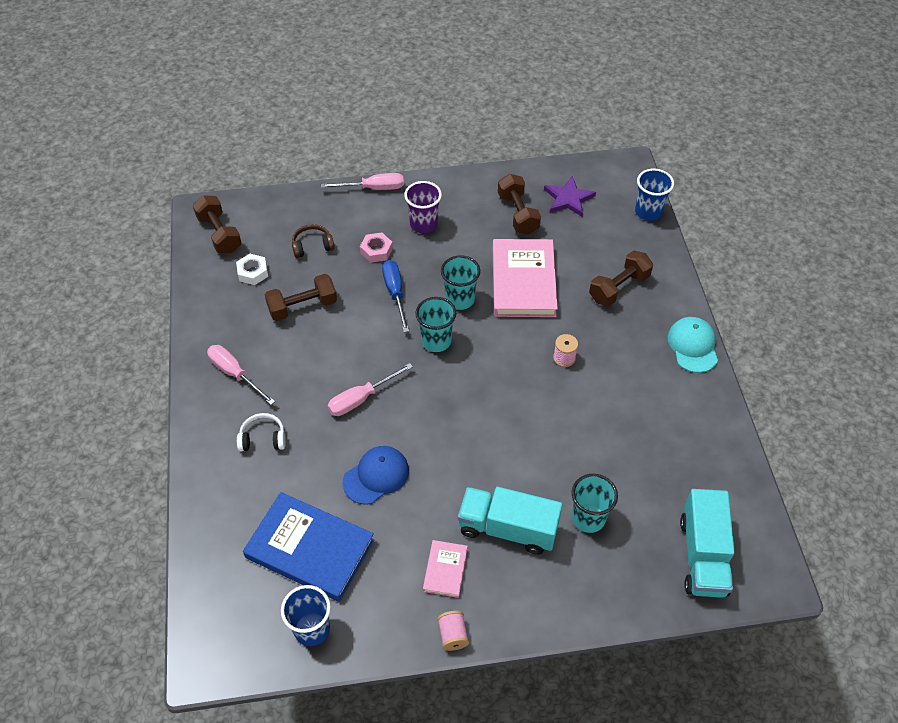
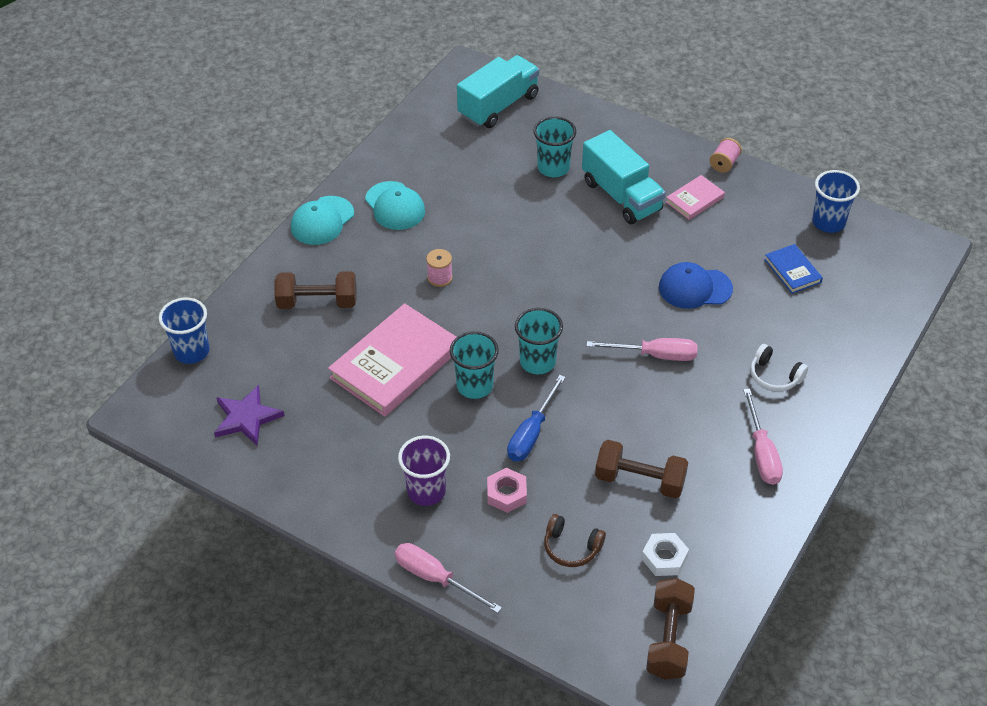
camera: 140 degrees left, 5 degrees down
blue book [243,492,374,602] -> blue book [764,244,823,294], size x0.49
brown dumbbell [498,174,541,235] -> none
none -> turquoise cap [365,181,425,230]

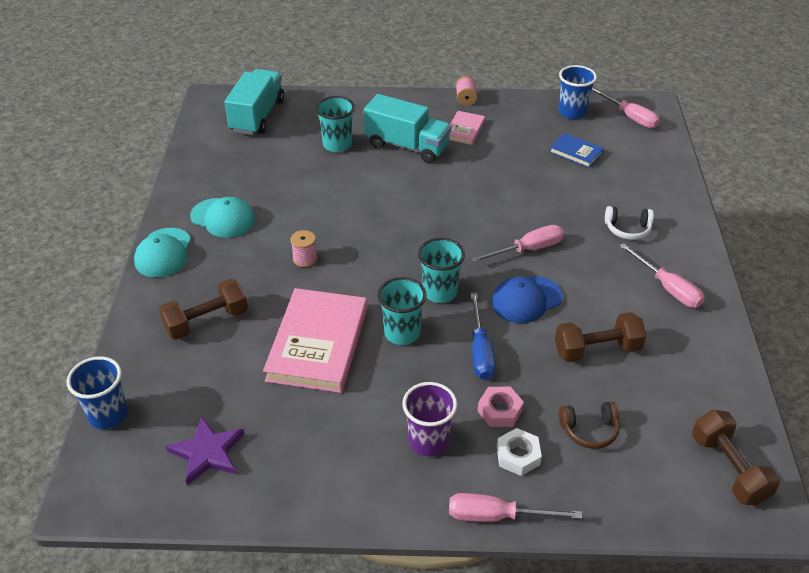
camera: 30 degrees left, 5 degrees down
white nut [642,533,689,576] -> white nut moved to [497,428,542,476]
blue cap [659,262,733,309] -> blue cap moved to [492,276,562,324]
none -> pink screwdriver [592,87,660,128]

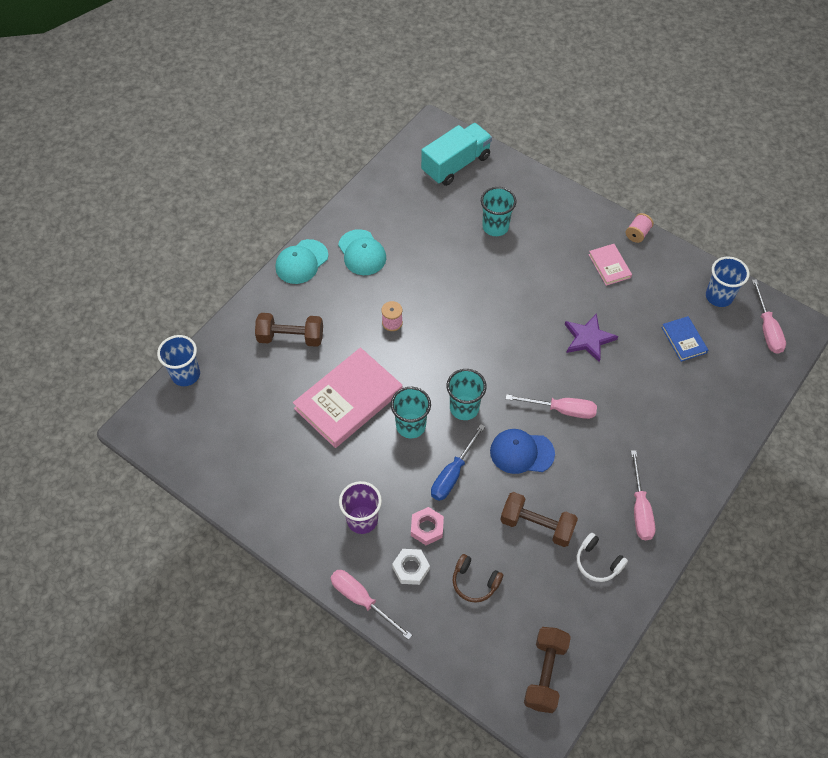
camera: 35 degrees right, 15 degrees up
purple star [166,416,244,485] -> purple star moved to [565,313,618,362]
turquoise truck [364,94,451,163] -> none
pink book [449,111,485,145] -> pink book turned 75 degrees counterclockwise [588,244,632,286]
white headphones [605,206,654,240] -> white headphones moved to [577,533,628,582]

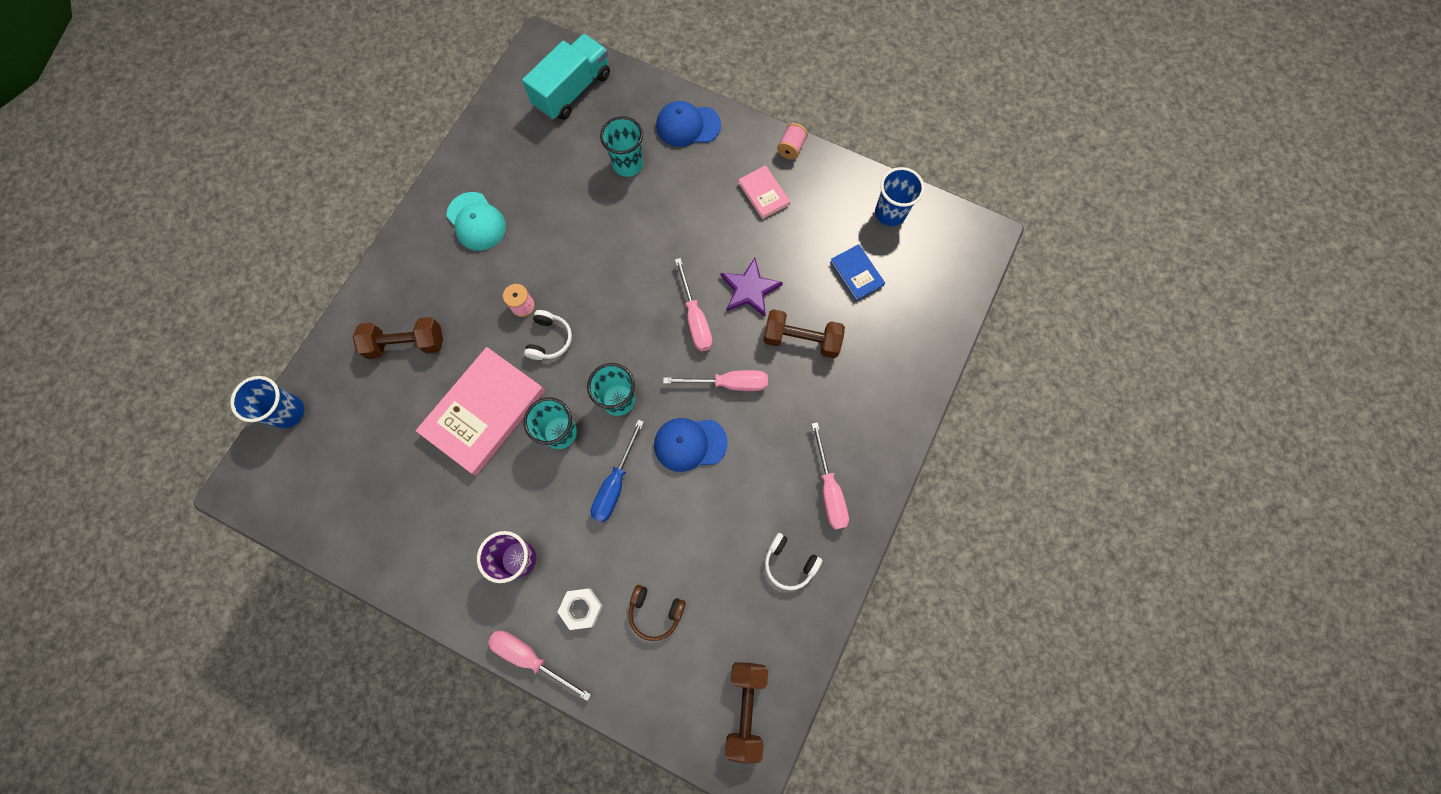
camera: 10 degrees left, 15 degrees up
turquoise cap [275,239,328,284] -> none
pink nut [411,507,444,545] -> none
brown dumbbell [500,492,578,547] -> brown dumbbell moved to [763,309,845,358]
pink screwdriver [752,279,786,354] -> pink screwdriver moved to [675,258,713,351]
none -> white headphones [524,310,572,360]
none -> blue cap [656,101,721,147]

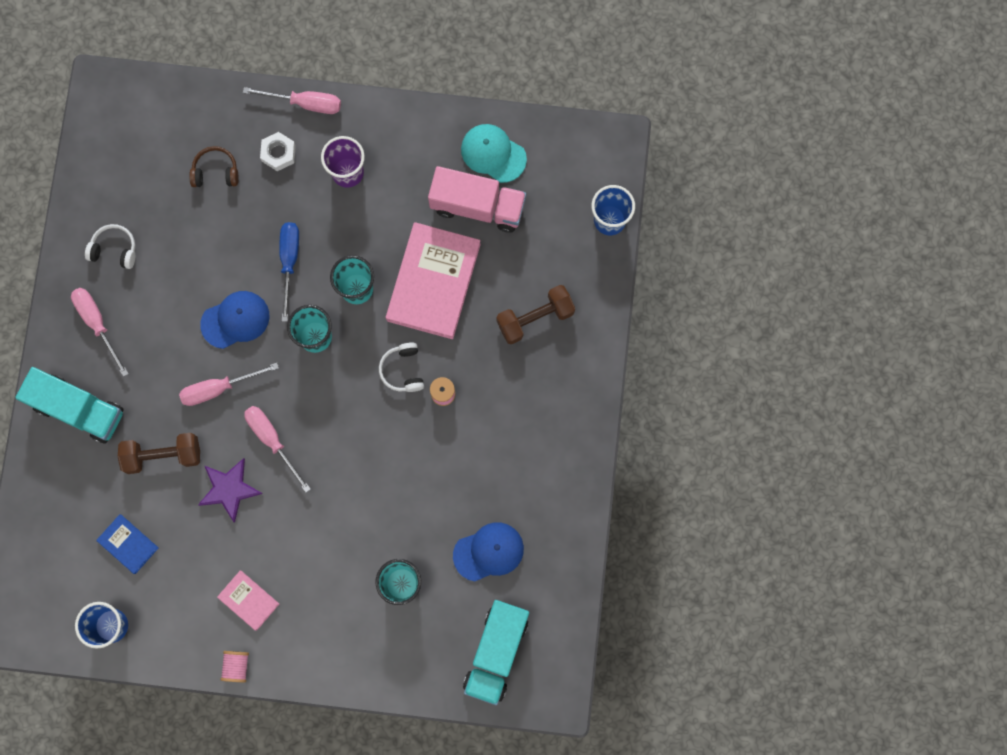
camera: 160 degrees right, 5 degrees up
turquoise cap [447,192,506,251] -> turquoise cap moved to [461,124,527,183]
blue cap [656,101,721,147] -> blue cap moved to [453,522,524,581]
brown dumbbell [725,662,768,764] -> none
none -> turquoise truck [15,367,123,444]
none -> pink truck [428,166,526,233]

